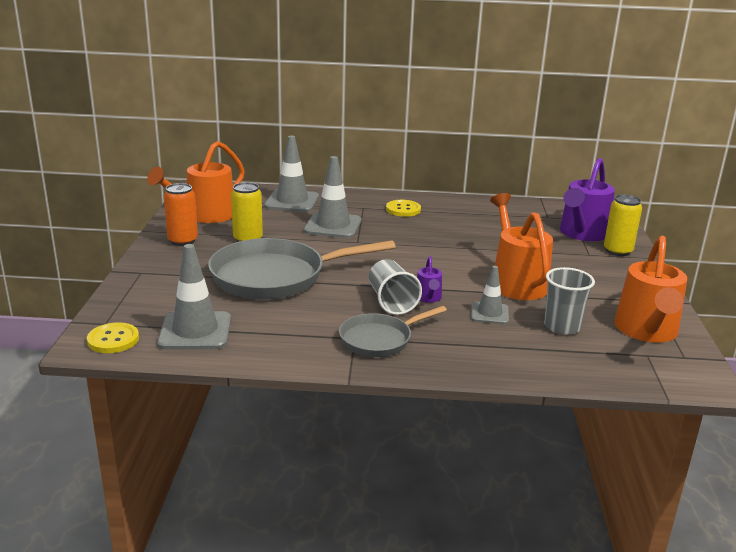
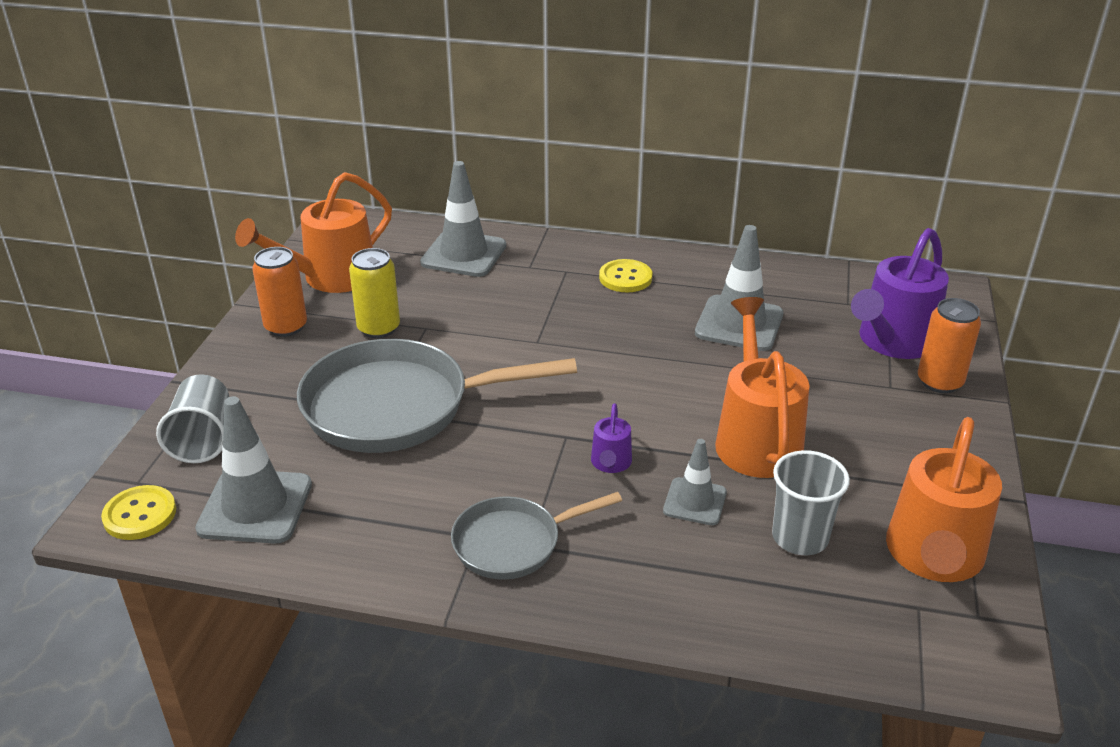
camera: 10 degrees right, 10 degrees up
grey traffic cone [304,156,362,238] -> grey traffic cone moved to [695,225,783,351]
grey cup [369,259,422,315] -> grey cup moved to [156,374,229,463]
yellow can [604,194,642,256] -> orange can [918,298,981,393]

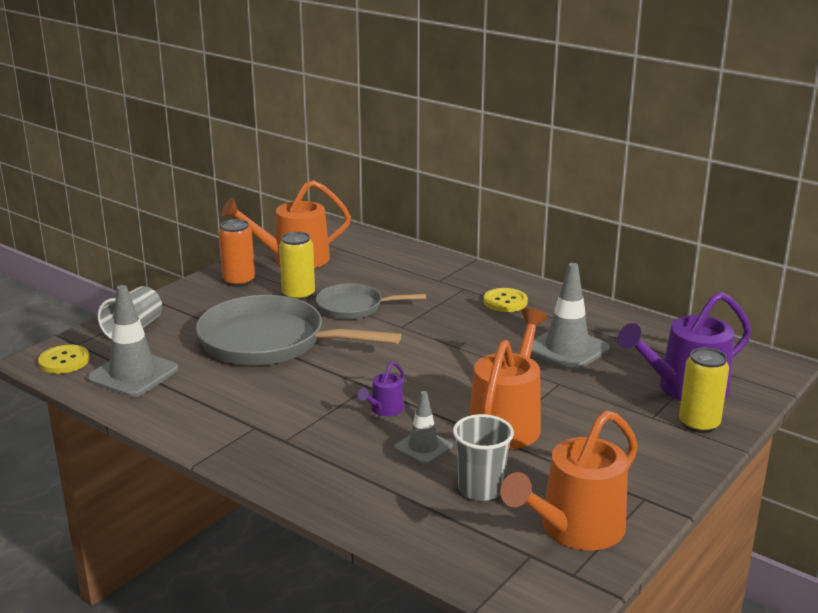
camera: 25 degrees right, 10 degrees down
grey traffic cone [420,161,506,277] -> none
grey pan [451,492,622,580] -> grey pan moved to [316,283,426,320]
orange can [918,298,981,393] -> yellow can [679,348,729,433]

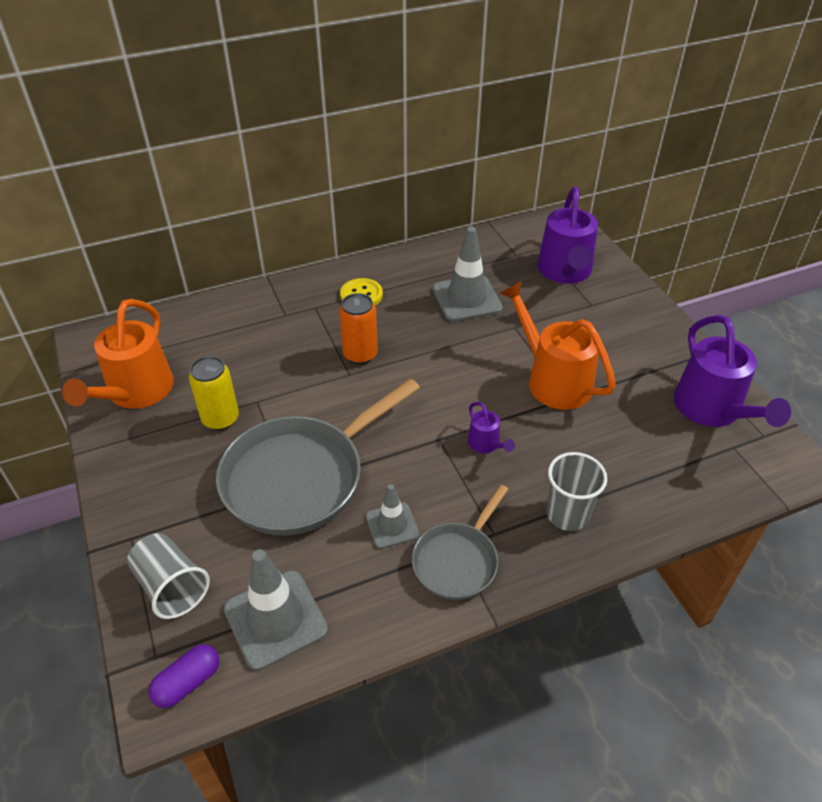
camera: 60 degrees left, 20 degrees up
yellow button [38,345,90,374] -> purple capsule [148,644,219,708]
orange can [219,219,255,287] -> orange can moved to [339,293,378,364]
grey pan [316,283,426,320] -> grey pan moved to [412,485,508,600]
grey traffic cone [394,391,453,465] -> grey traffic cone moved to [366,484,419,549]
grey cup [453,414,514,501] -> grey cup moved to [546,452,607,531]
orange watering can [500,410,638,550] -> purple watering can [674,315,791,427]
yellow can [679,348,729,433] -> none

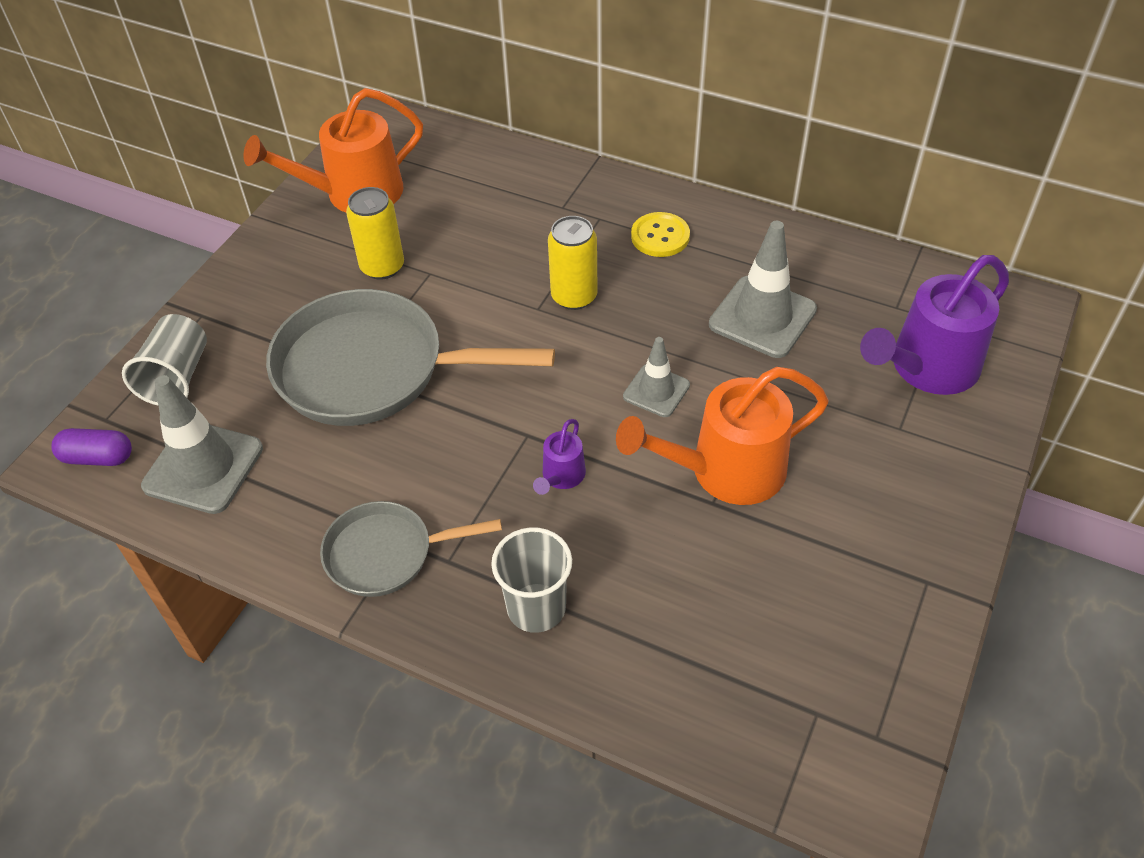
camera: 50 degrees right, 5 degrees up
orange can [339,293,378,364] -> yellow can [548,216,597,310]
grey traffic cone [366,484,419,549] -> grey traffic cone moved to [623,337,690,417]
orange watering can [500,281,616,410] -> orange watering can turned 120 degrees counterclockwise [616,367,829,505]
purple watering can [674,315,791,427] -> none

